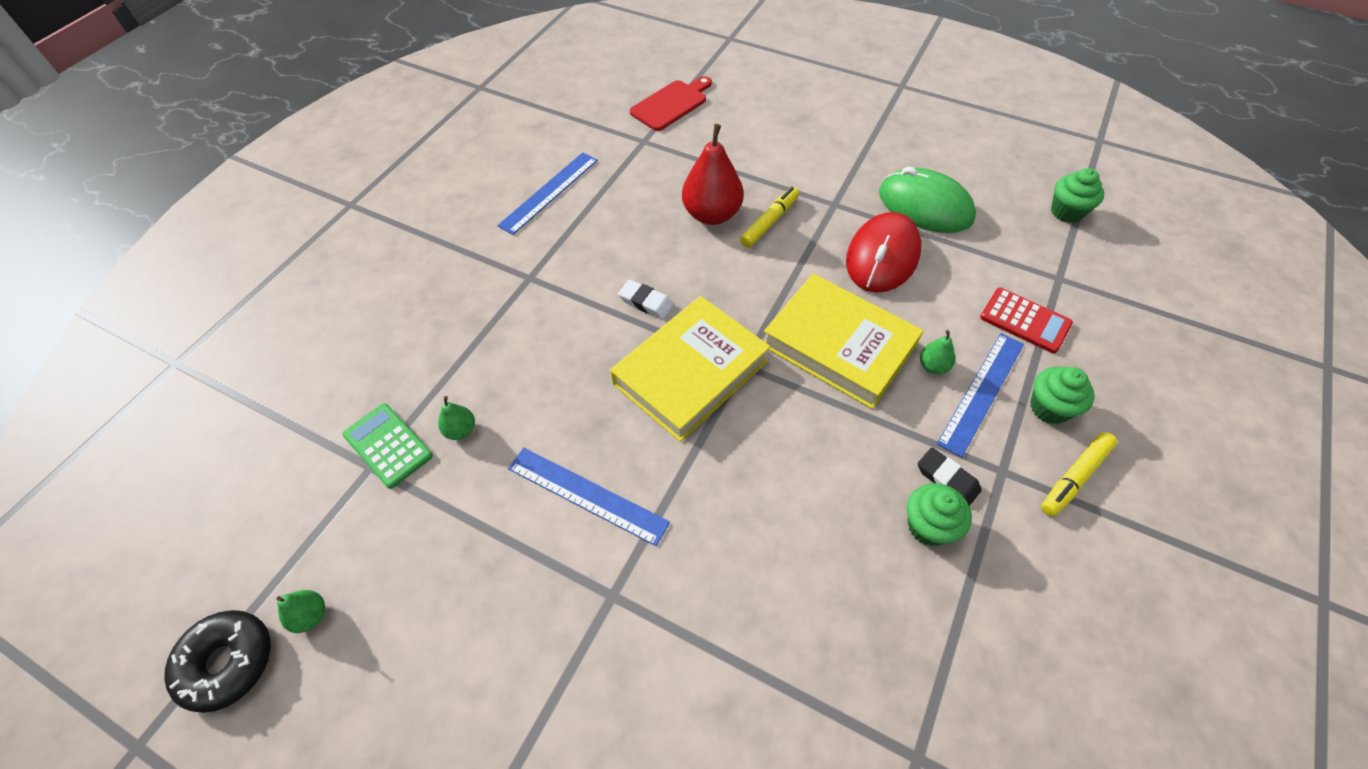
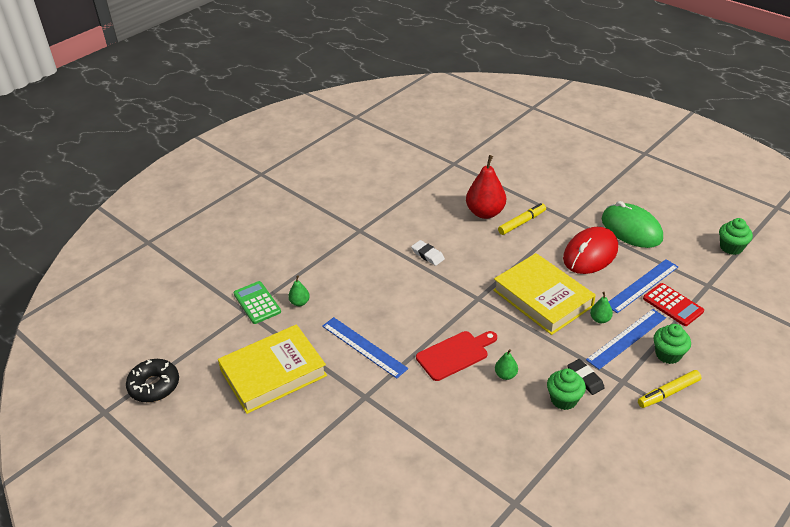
camera: 15 degrees right, 15 degrees down
green pear [276,590,325,633] -> green pear moved to [495,349,518,380]
blue ruler [497,152,598,235] -> blue ruler moved to [608,259,678,313]
yellow book [610,296,770,442] -> yellow book moved to [218,324,327,414]
red cutting board [630,76,712,131] -> red cutting board moved to [416,331,497,381]

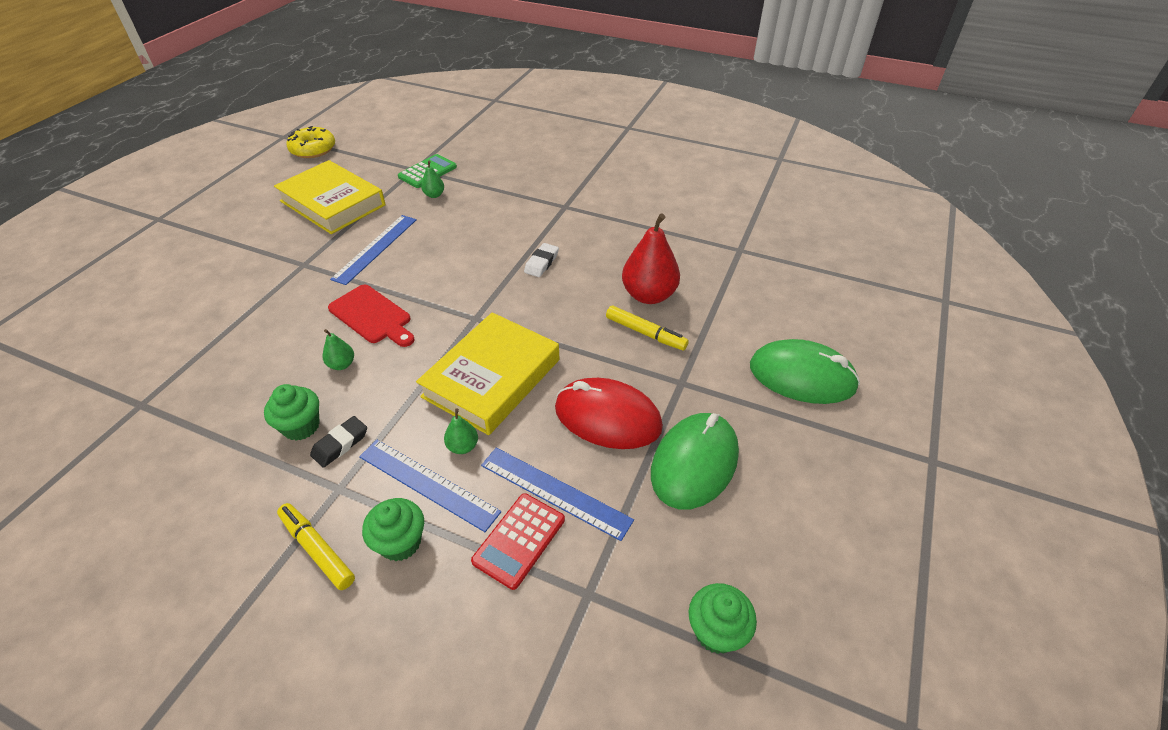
camera: 70 degrees right, 5 degrees up
black donut [126,359,179,402] -> yellow donut [286,126,335,158]
none -> green mouse [750,339,860,404]

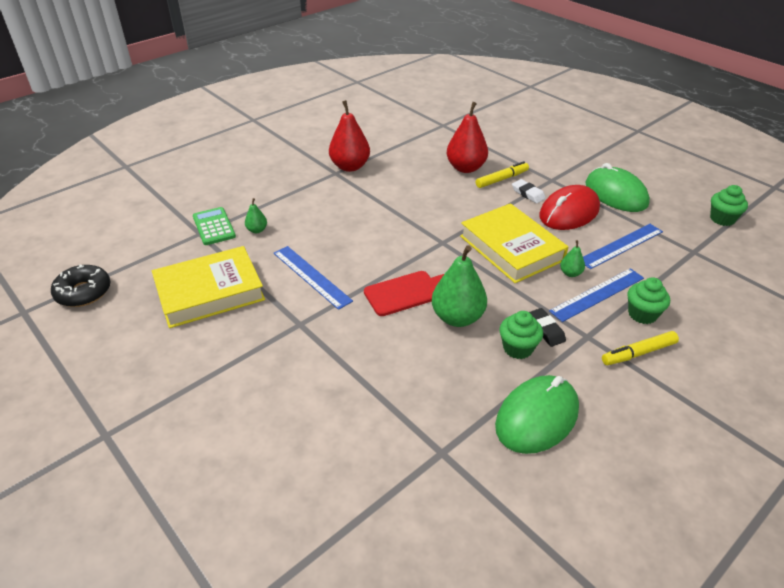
camera: 65 degrees left, 5 degrees down
yellow donut [286,126,335,158] -> black donut [51,264,110,307]
green pear [323,329,354,370] -> green pear [432,245,487,327], size x2.11
red calculator [471,493,565,590] -> none
white eraser [524,243,559,277] -> white eraser moved to [512,179,546,203]
green mouse [750,339,860,404] -> green mouse moved to [495,375,579,454]
none -> red pear [329,100,370,172]

